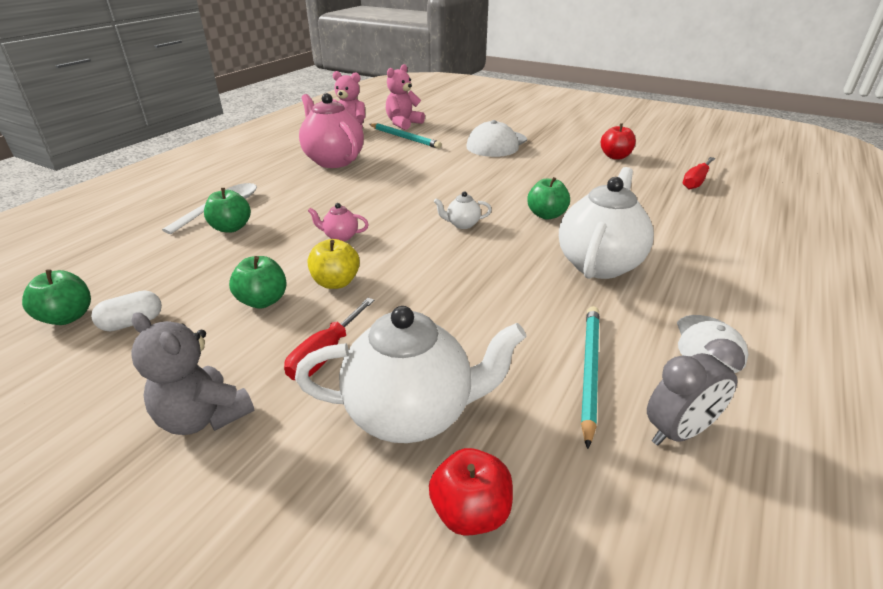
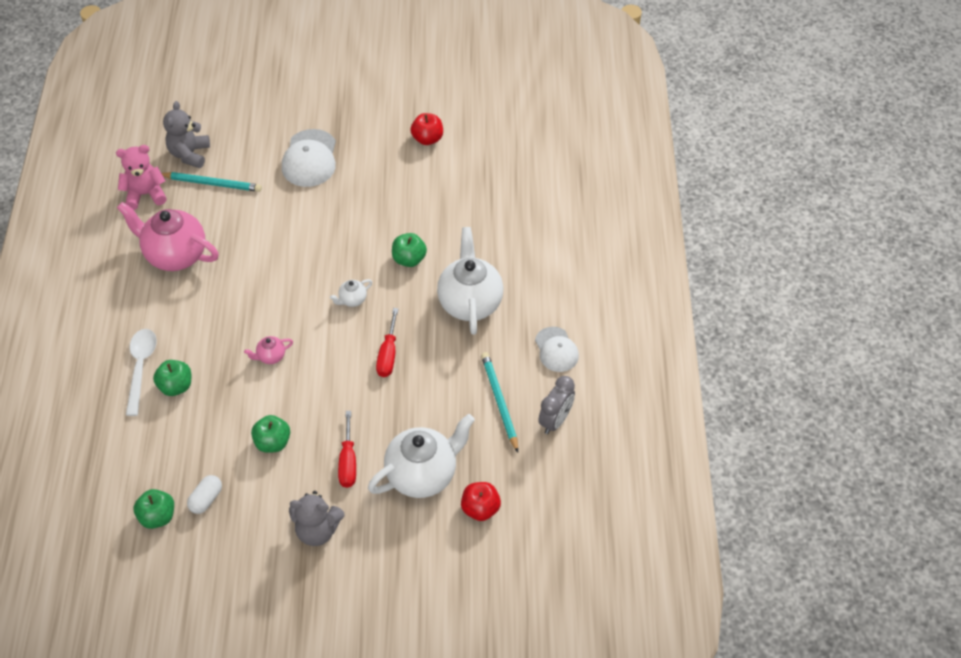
camera: 30 degrees left, 20 degrees up
yellow apple [308,239,360,289] -> none
pink teddy bear [386,64,425,130] -> grey teddy bear [163,101,210,168]
red screwdriver [683,157,715,189] -> red screwdriver moved to [376,308,399,377]

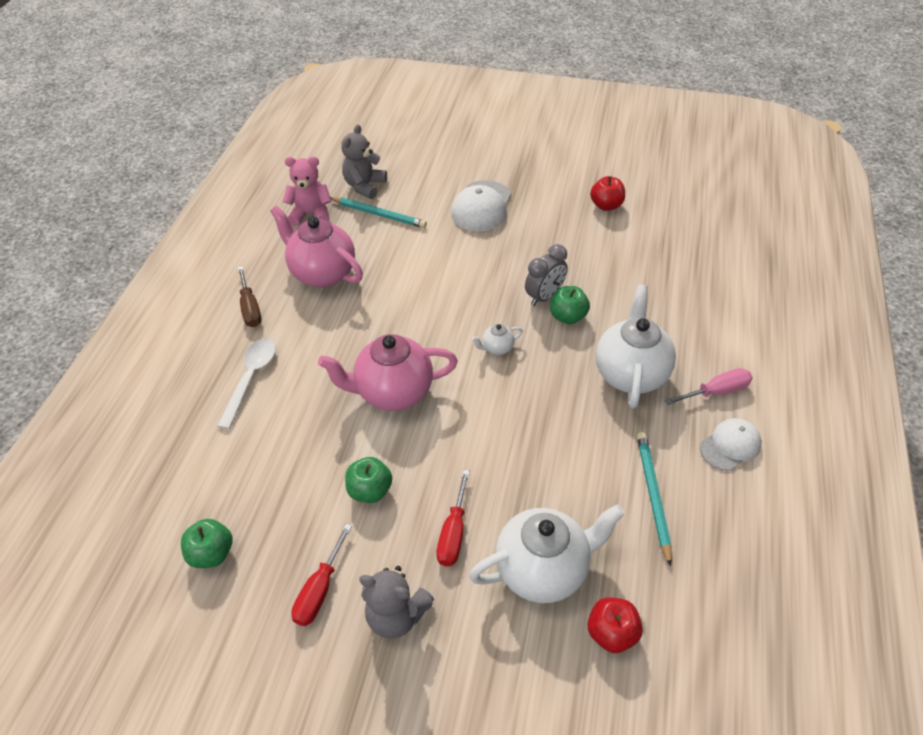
camera: 15 degrees right, 5 degrees down
green apple [153,360,191,396] -> none
white capsule [187,475,222,514] -> none
pink teapot [244,336,293,364] -> pink teapot [318,334,458,411], size x2.32
red screwdriver [376,308,399,377] -> red screwdriver moved to [291,524,352,626]
white cap [535,327,579,372] -> white cap turned 120 degrees counterclockwise [700,418,762,471]
grey clock [538,376,575,434] -> grey clock moved to [525,244,568,306]
none -> brown screwdriver [238,266,261,327]
none -> pink screwdriver [665,368,753,405]

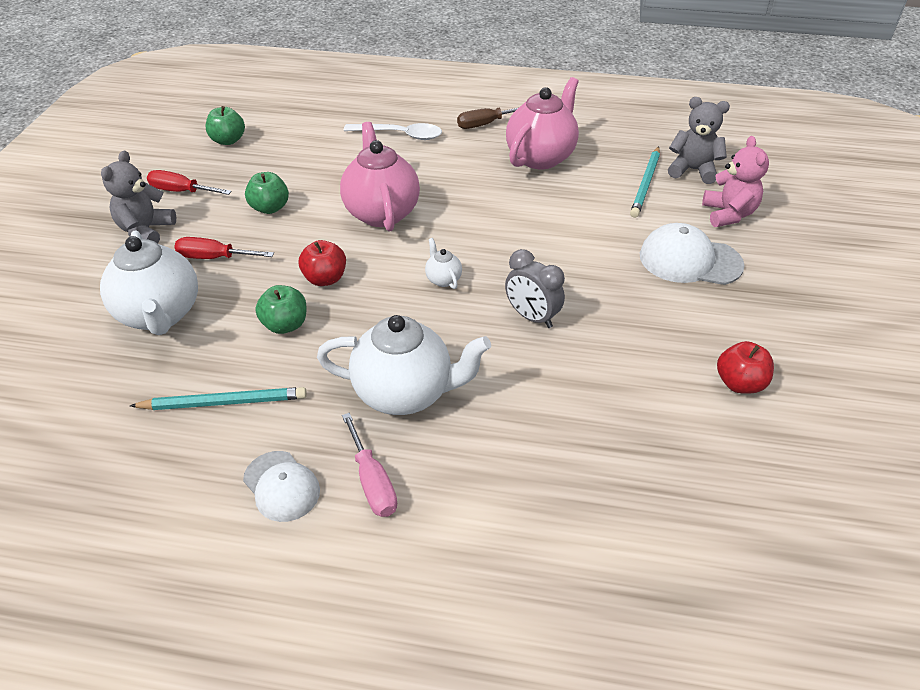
camera: 85 degrees right, 5 degrees down
pink teddy bear [282,156,332,226] -> pink teddy bear moved to [702,136,769,227]
green apple [550,286,590,324] -> green apple moved to [255,285,306,334]
red apple [588,598,643,653] -> red apple moved to [299,240,346,286]

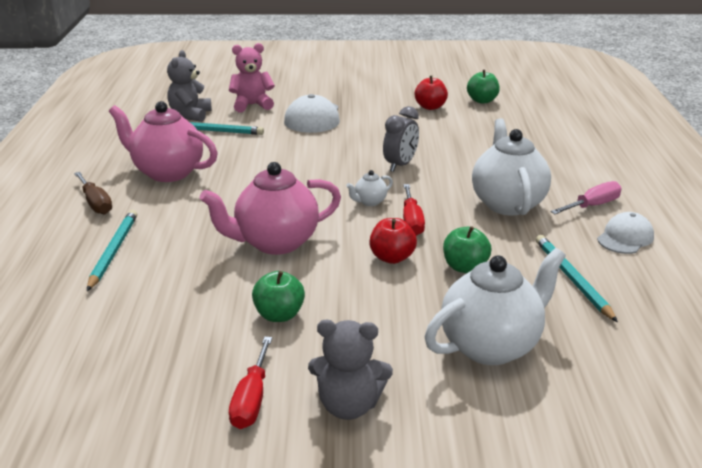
camera: 100 degrees left, 15 degrees down
red screwdriver [174,237,274,259] -> red screwdriver moved to [403,184,425,236]
green apple [205,106,245,145] -> green apple moved to [467,70,500,104]
white spoon [344,123,442,140] -> turquoise pencil [87,210,137,291]

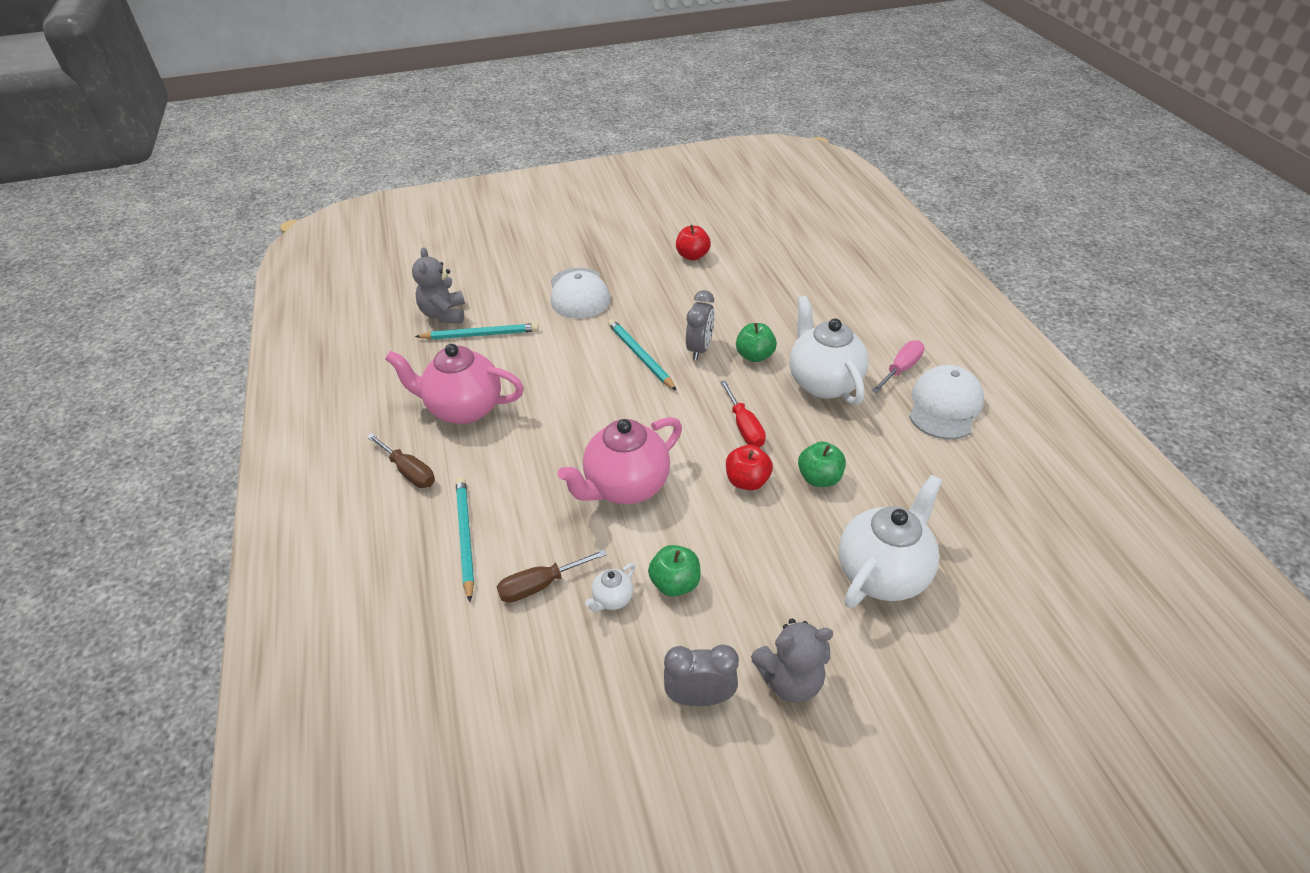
camera: 15 degrees left, 15 degrees up
pink teddy bear [229,43,275,112] -> none
red screwdriver [229,337,272,429] -> grey clock [664,645,739,706]
white teapot [346,170,393,206] -> white teapot moved to [585,563,635,612]
green apple [467,70,500,104] -> green apple moved to [736,323,777,362]
turquoise pencil [536,235,618,322] -> turquoise pencil moved to [608,319,677,391]
white cap [597,212,654,254] -> white cap [909,365,984,439], size x1.53
none -> brown screwdriver [497,549,607,603]

